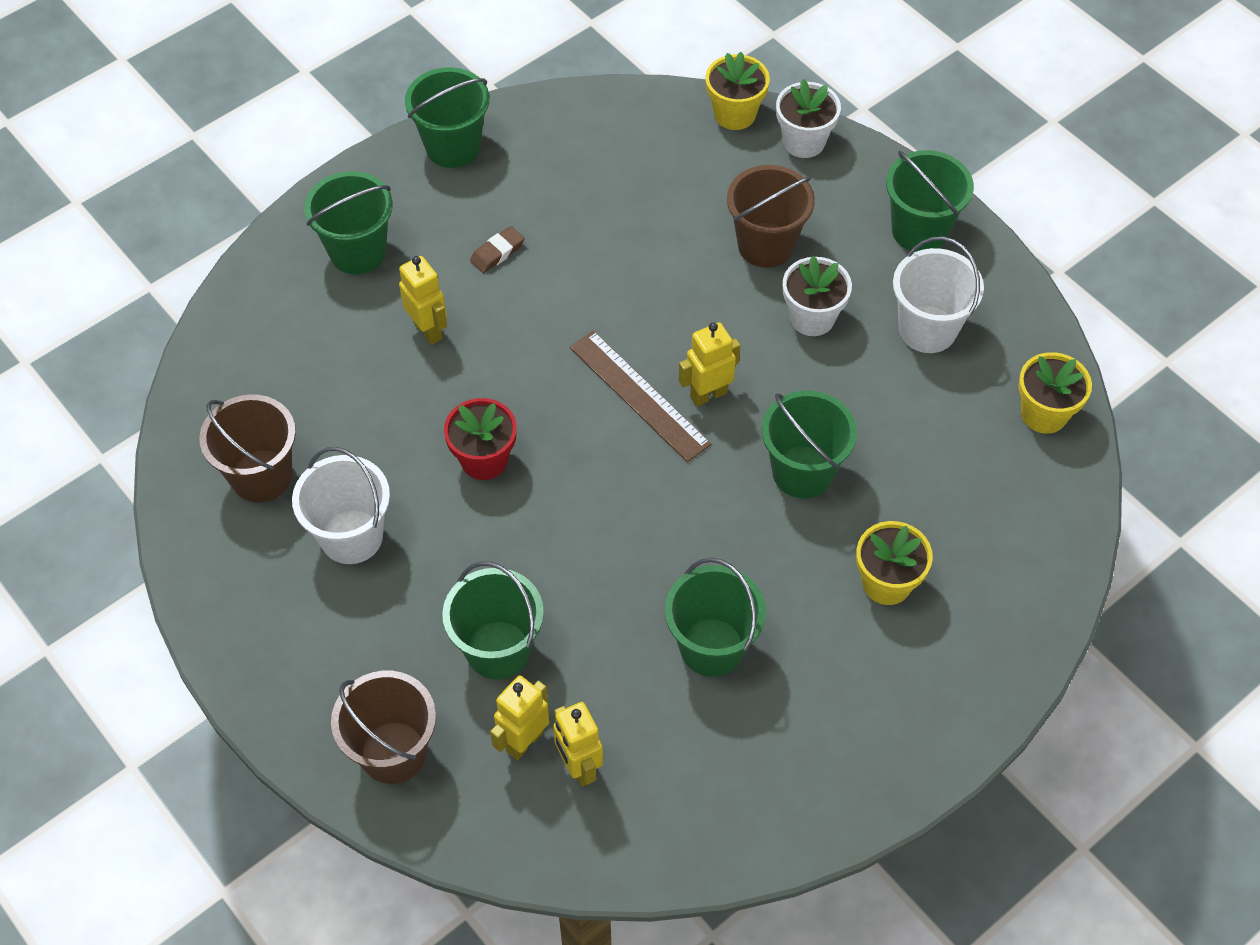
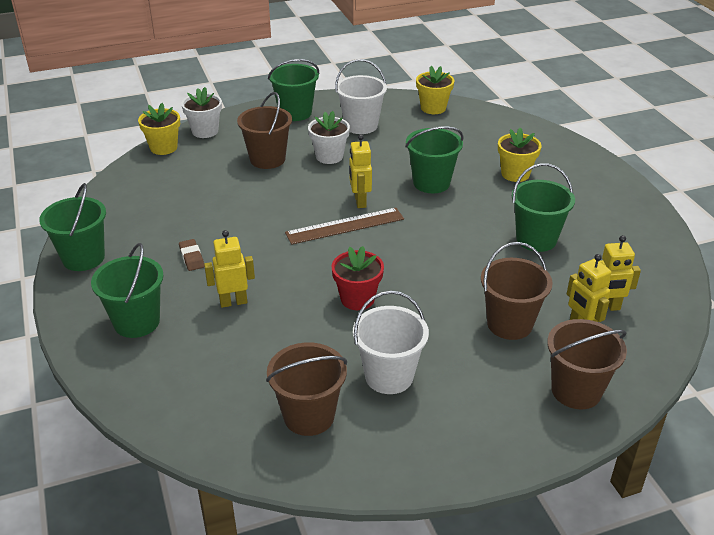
camera: 70 degrees left, 20 degrees down
green bucket [442,561,544,679] -> brown bucket [481,242,553,340]

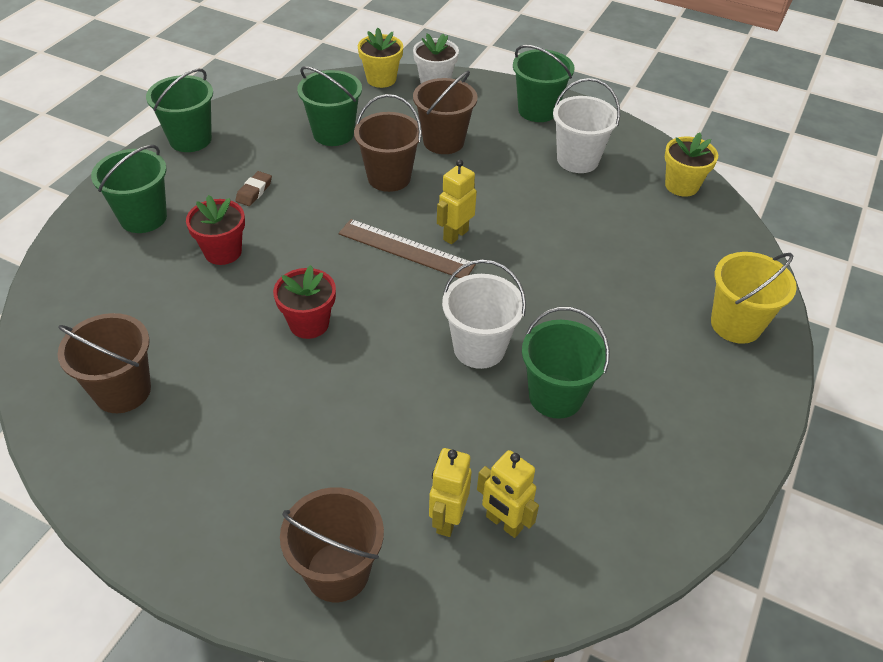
camera: 45 degrees right, 10 degrees up
yellow robot [204,230,255,308] -> red flower pot [186,195,245,265]
white flower pot [308,111,350,164] -> none
white bucket [353,291,429,394] -> white bucket moved to [442,259,526,369]
green bucket [405,126,464,193] -> green bucket moved to [297,66,362,146]
brown bucket [481,242,553,340] -> brown bucket moved to [354,94,422,192]
yellow flower pot [498,128,541,182] -> none
none -> yellow bucket [711,252,797,344]

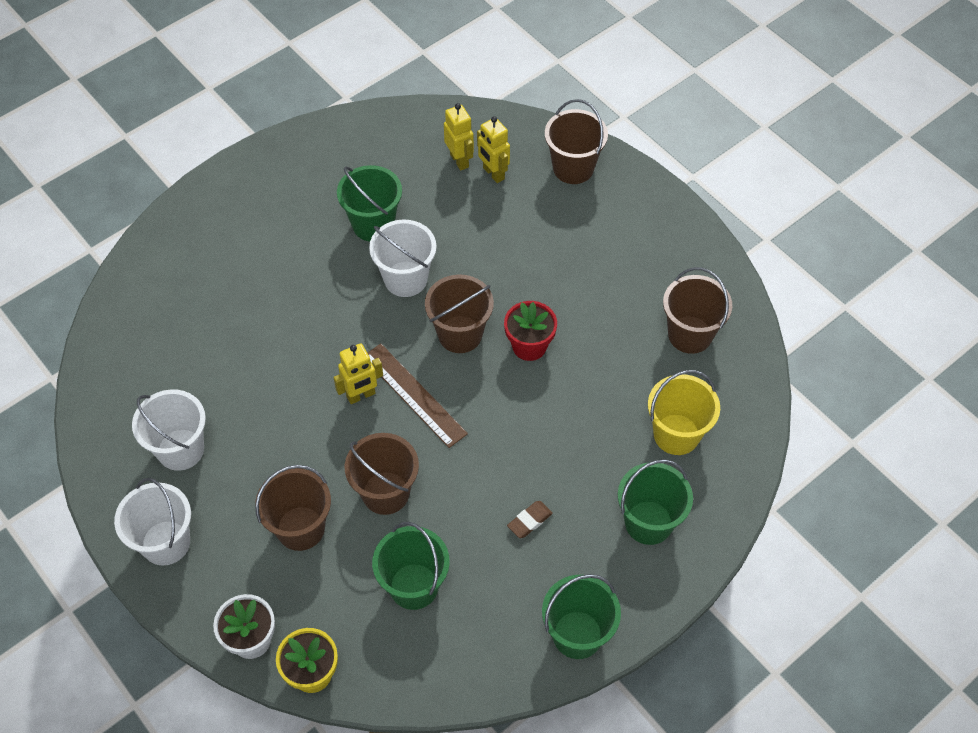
camera: 155 degrees left, 10 degrees up
red flower pot [186,195,245,265] -> none
yellow robot [429,448,472,537] -> yellow robot turned 105 degrees clockwise [477,116,510,183]
green bucket [513,45,574,122] -> white bucket [114,478,191,566]
yellow flower pot [665,133,718,197] -> none
yellow bucket [711,252,797,344] -> yellow bucket moved to [648,370,720,455]
none -> brown bucket [425,274,494,353]

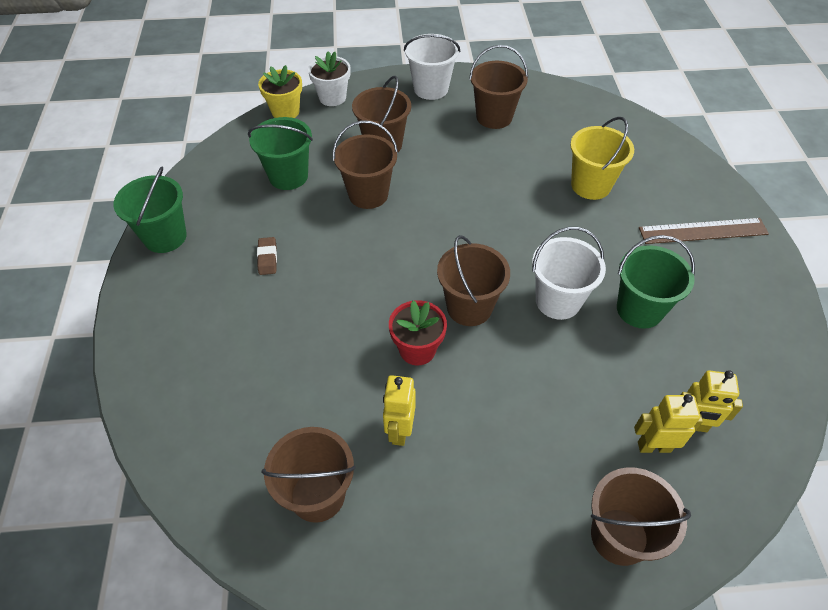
camera: 125 degrees right, 5 degrees down
white bucket [132,390,206,471] -> brown bucket [469,45,528,129]
yellow robot [334,343,383,404] -> yellow robot moved to [383,375,416,446]
brown ruler [368,343,468,448] -> brown ruler moved to [639,218,769,244]
green bucket [618,459,693,545] -> none
yellow bucket [648,370,720,455] -> yellow bucket moved to [570,117,634,200]

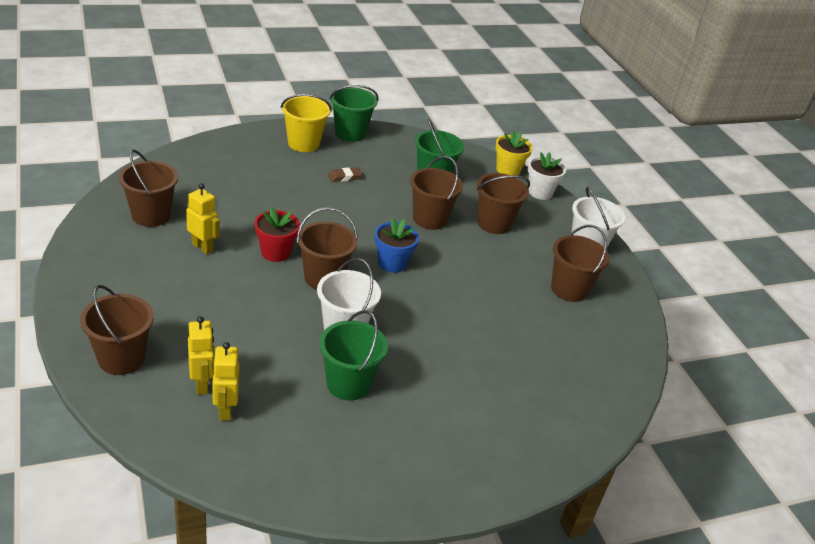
camera: 70 degrees right, 15 degrees down
yellow robot [383,375,416,446] -> yellow robot turned 45 degrees clockwise [186,183,220,254]
yellow bucket [570,117,634,200] -> yellow bucket moved to [281,94,332,152]
brown ruler [639,218,769,244] -> none
none -> blue flower pot [375,218,419,273]

